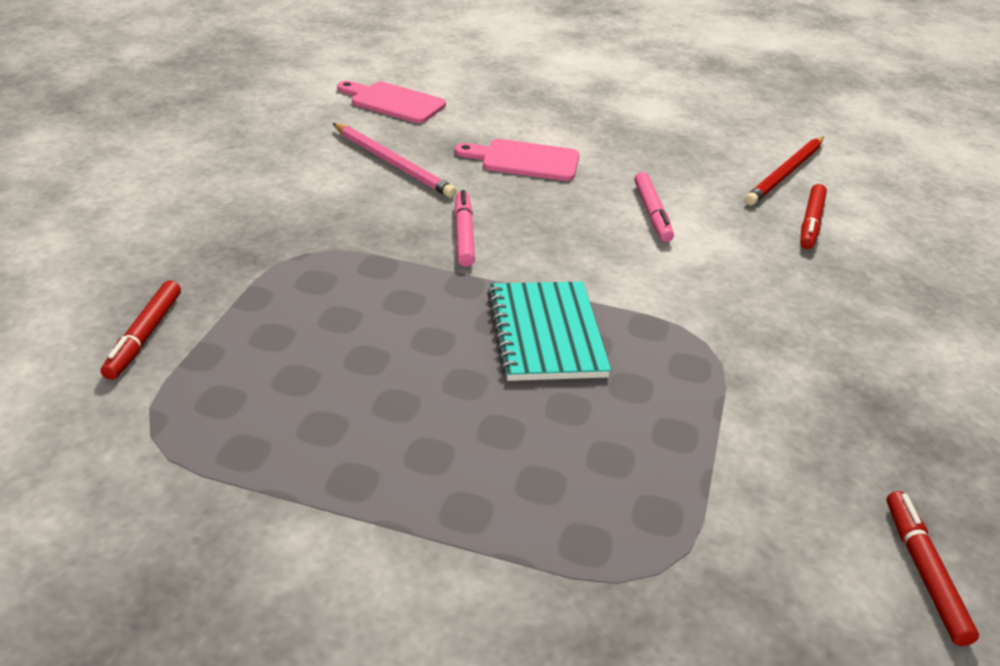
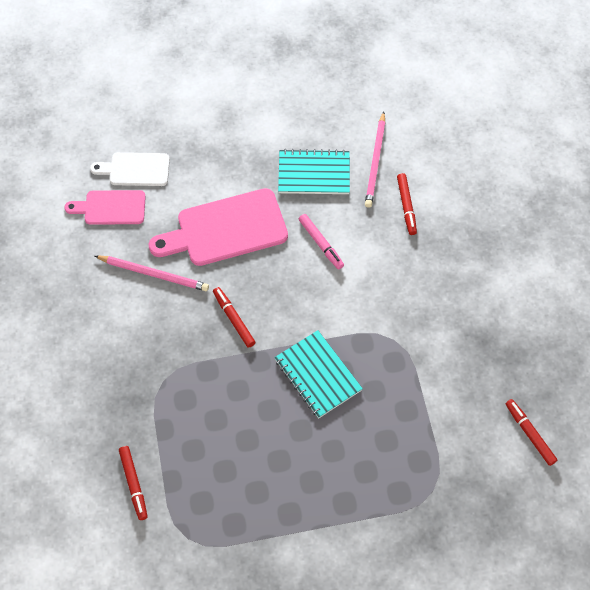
camera: 25 degrees left, 25 degrees up
pink marker [454,190,475,267] -> red marker [213,287,256,348]
pink cutting board [455,139,579,181] -> pink cutting board [149,188,288,266], size x1.69
red pencil [745,137,824,205] -> pink pencil [365,111,385,208]
none -> white cutting board [90,152,170,186]
none -> turquoise notebook [278,149,350,194]

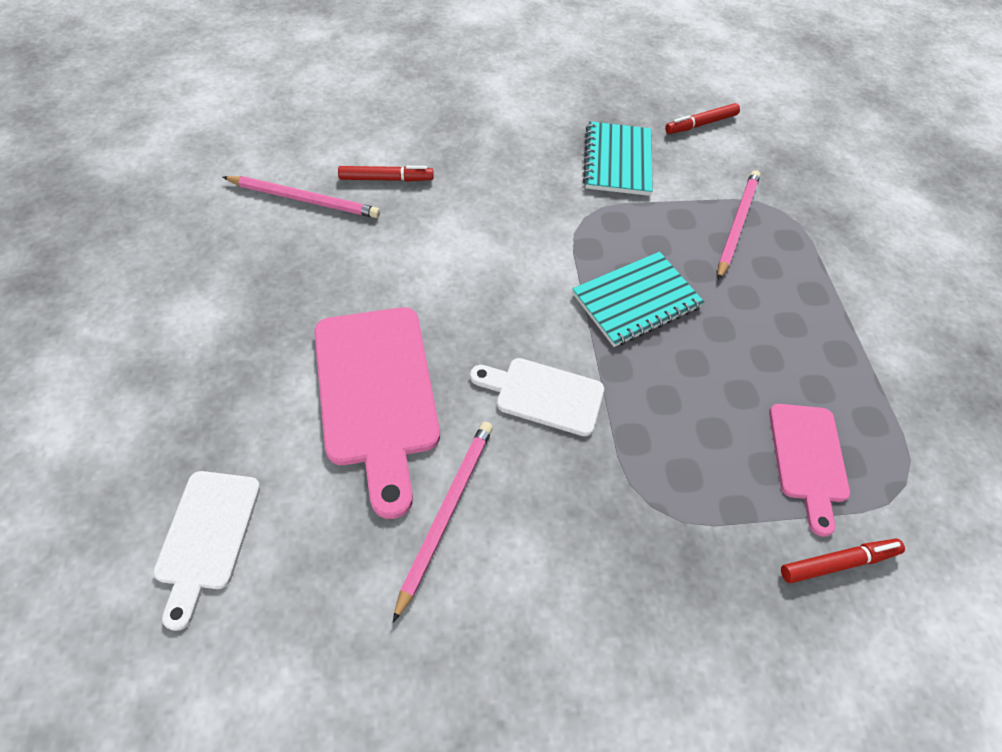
camera: 90 degrees left, 5 degrees down
pink cutting board [64,190,146,225] -> pink cutting board moved to [769,404,850,537]
red marker [213,287,256,348] -> white cutting board [470,358,604,436]
turquoise notebook [278,149,350,194] -> turquoise notebook moved to [583,121,653,196]
pink marker [299,214,344,269] -> none
none -> pink pencil [718,170,760,281]

